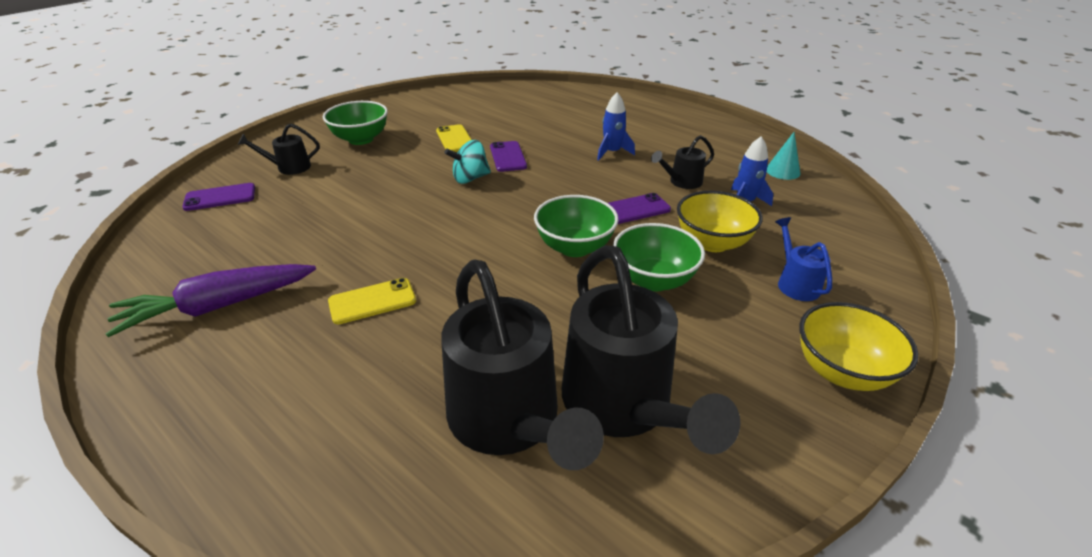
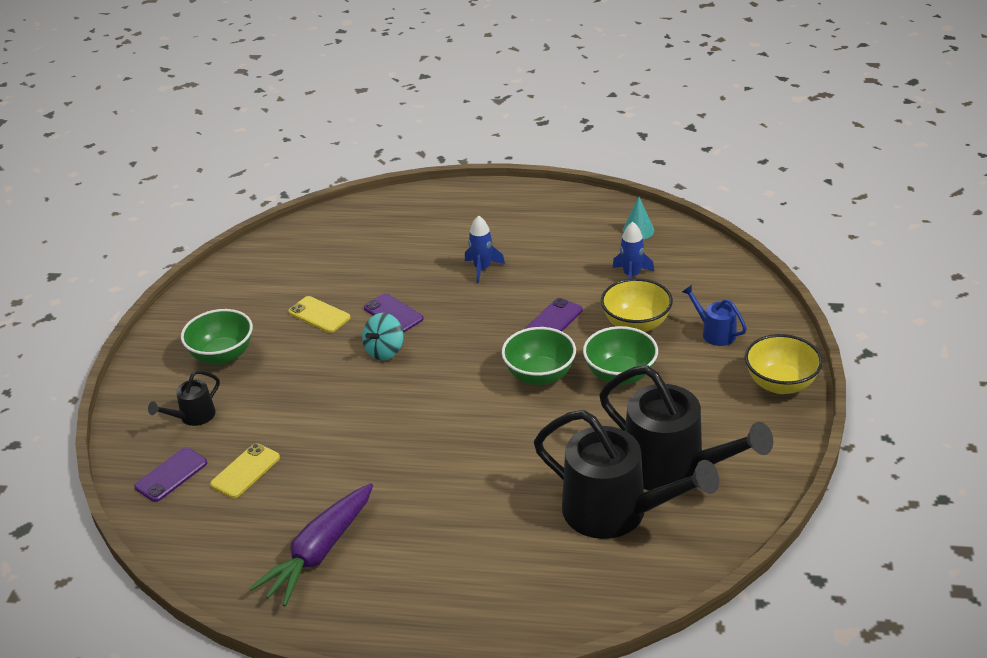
camera: 30 degrees left, 0 degrees up
yellow phone [328,278,416,324] -> yellow phone moved to [210,443,280,498]
black watering can [651,135,714,189] -> none

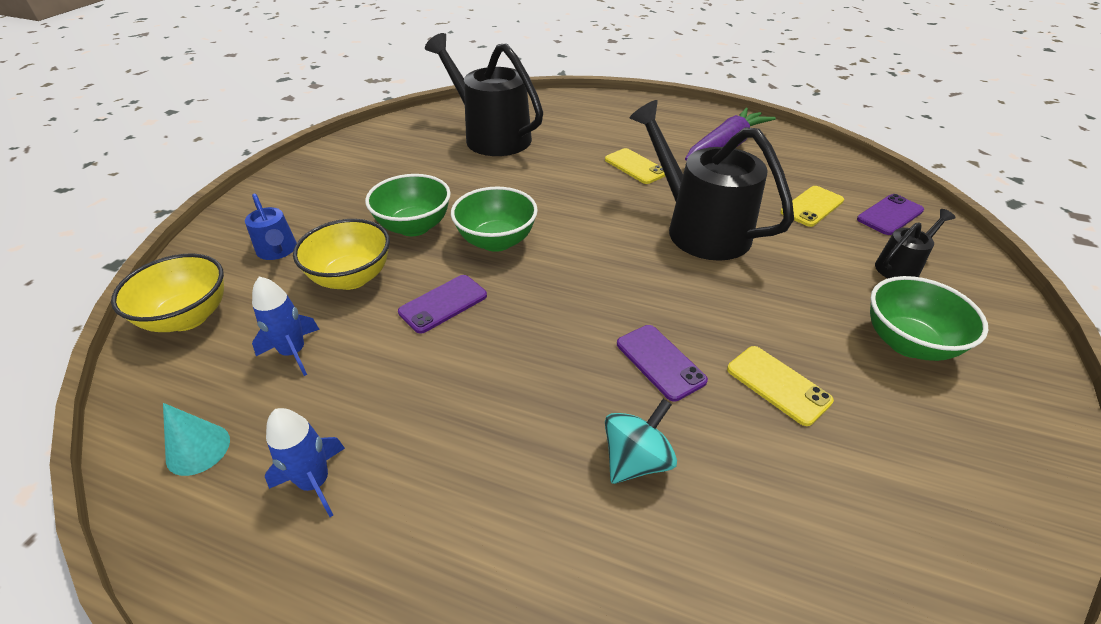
camera: 170 degrees left, 5 degrees up
turquoise spinning top [362,313,404,360] -> turquoise spinning top moved to [605,399,677,484]
blue rocket [465,215,505,283] -> blue rocket moved to [264,408,345,517]
black watering can [599,366,773,491] -> black watering can moved to [630,100,794,261]
yellow bowl [745,334,823,394] -> yellow bowl moved to [111,254,224,332]
none -> yellow phone [605,148,665,184]

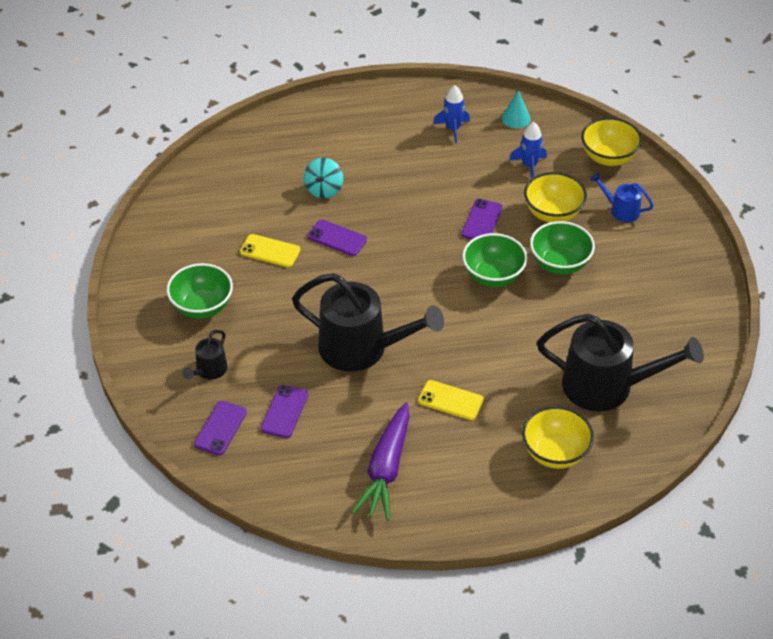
camera: 150 degrees right, 5 degrees up
yellow phone [780,186,844,227] -> purple phone [261,385,308,438]
none -> yellow bowl [522,406,594,469]

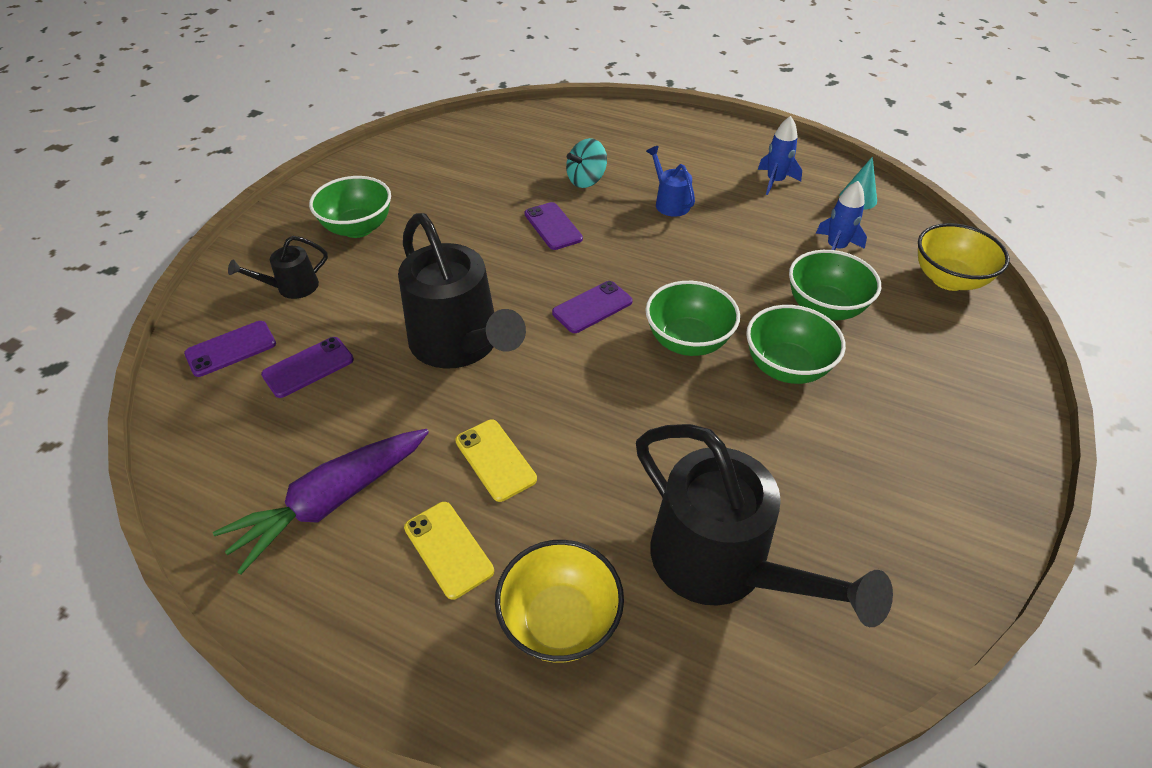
camera: 35 degrees right, 0 degrees up
yellow phone [240,234,300,267] -> yellow phone moved to [404,502,494,600]
purple phone [462,199,502,239] -> purple phone moved to [552,281,633,333]
yellow bowl [524,172,587,223] -> green bowl [789,250,881,320]
blue watering can [590,173,654,222] -> blue watering can moved to [646,146,695,217]

